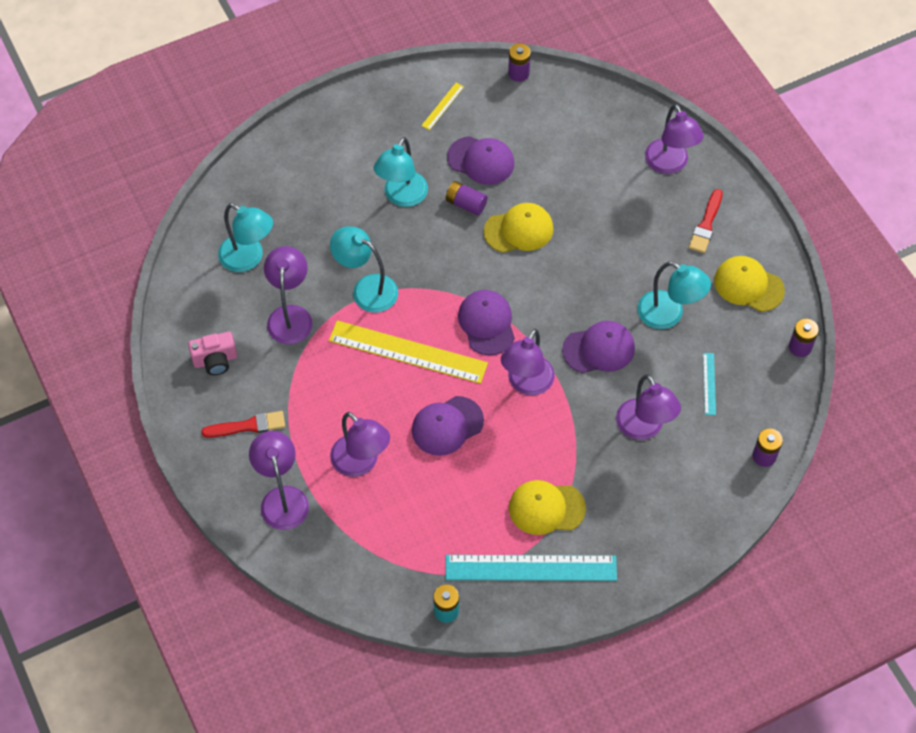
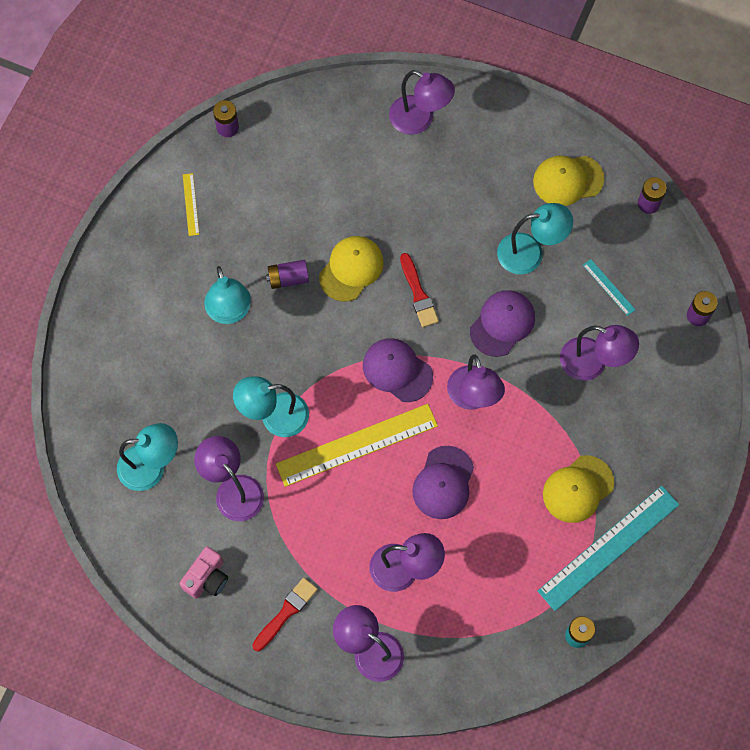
camera: 40 degrees left, 10 degrees up
purple cap [447,136,514,185] -> none
red brush [689,189,723,253] -> red brush moved to [400,253,439,327]

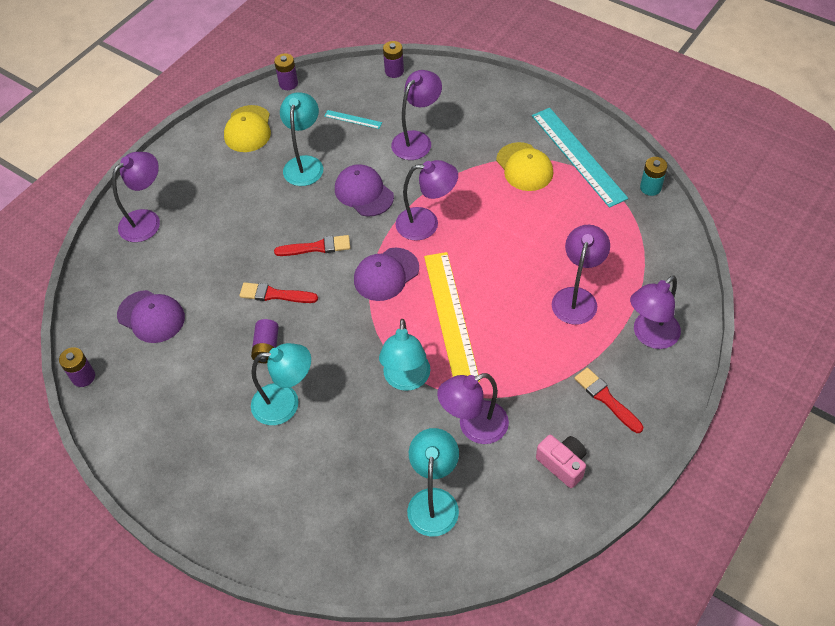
camera: 75 degrees left, 15 degrees down
yellow ruler [183,173,199,236] -> none
yellow cap [319,236,384,302] -> red brush [239,282,318,303]
purple cap [412,446,474,519] -> purple cap moved to [117,290,185,343]
turquoise ruler [583,259,636,316] -> turquoise ruler turned 45 degrees clockwise [324,110,382,129]

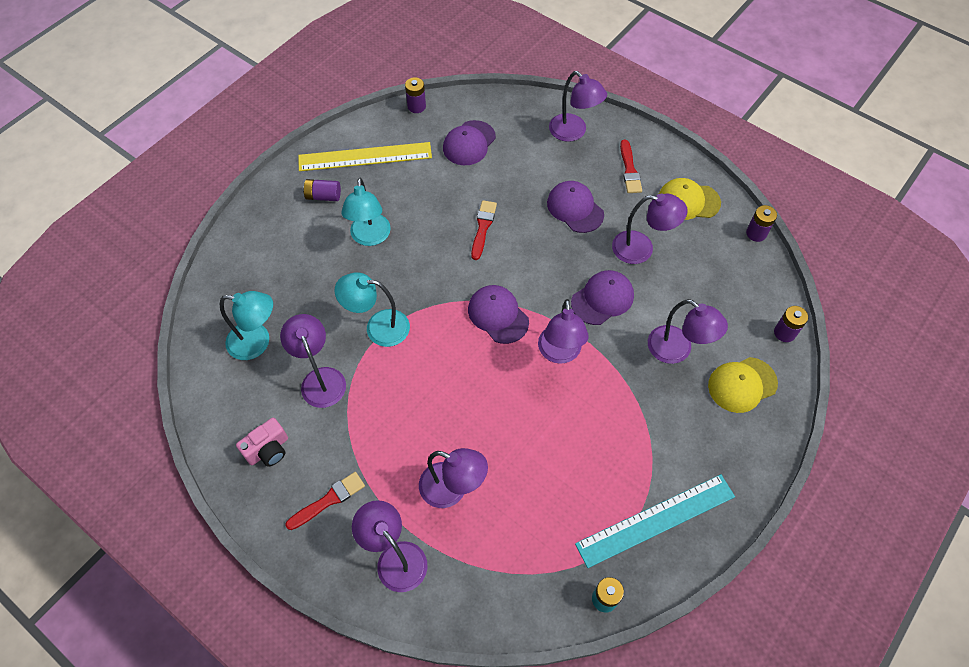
camera: 90 degrees right, 5 degrees up
purple battery [251,319,279,363] -> purple battery moved to [303,179,341,201]
red brush [274,235,350,256] -> red brush moved to [620,139,642,193]
turquoise lamp [280,92,323,186] -> purple lamp [612,194,688,264]
turquoise ruler [324,110,382,129] -> none
yellow ruler [424,252,480,382] -> yellow ruler moved to [298,142,432,171]
yellow cap [496,142,553,191] -> yellow cap moved to [708,357,778,413]
none -> purple cap [547,181,604,233]

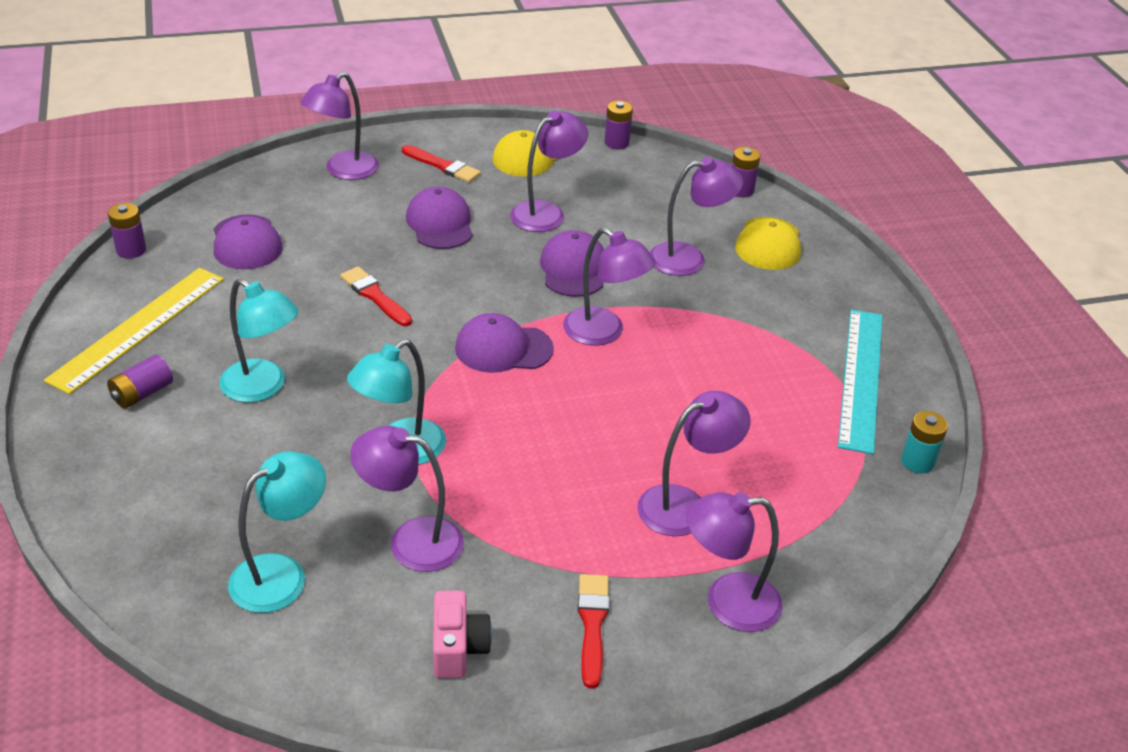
camera: 55 degrees left, 20 degrees down
purple cap [547,181,604,233] -> purple cap turned 75 degrees clockwise [406,186,473,249]
purple lamp [549,71,607,142] -> purple lamp turned 135 degrees clockwise [300,72,379,180]

